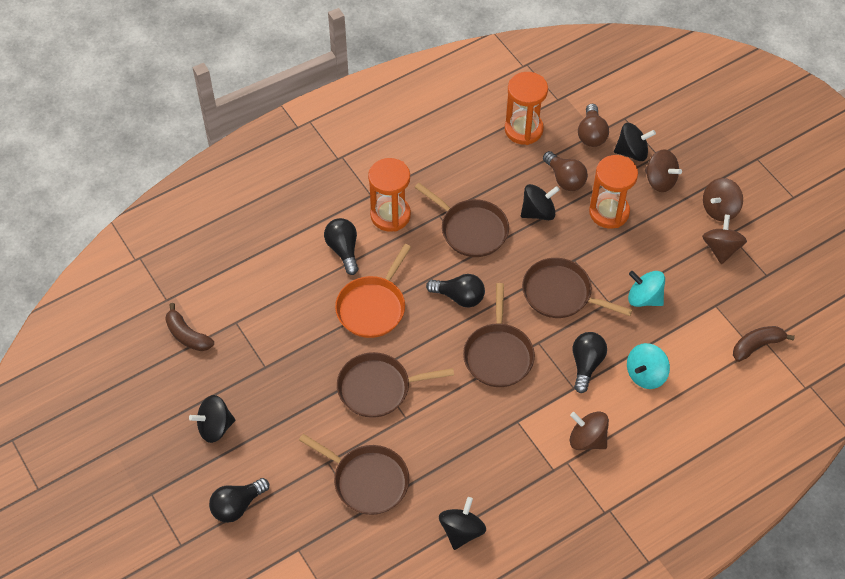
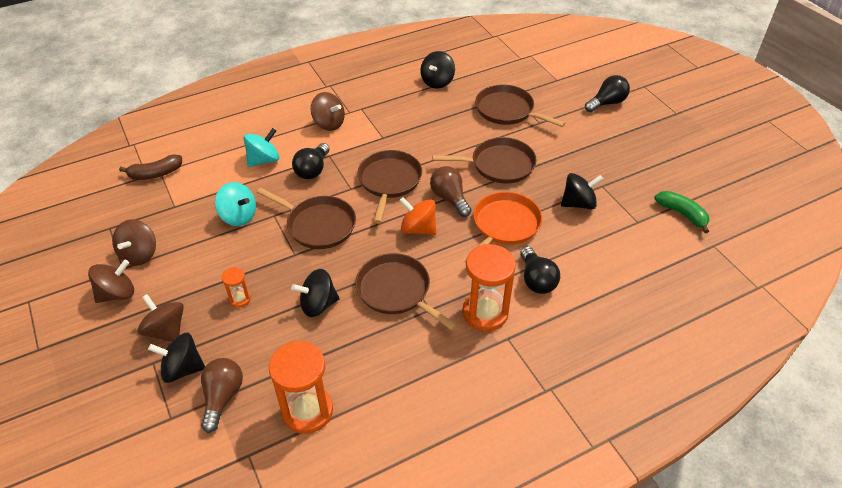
camera: 175 degrees left, 10 degrees down
brown banana [165,303,214,351] -> green banana [654,191,709,233]
black spinning top [189,395,235,443] -> black spinning top moved to [561,173,603,209]
black light bulb [426,274,485,307] -> orange spinning top [399,197,436,235]
brown light bulb [543,151,588,191] -> brown light bulb moved to [430,166,471,217]
orange hourglass [589,155,638,228] -> orange hourglass [222,267,251,308], size x0.48

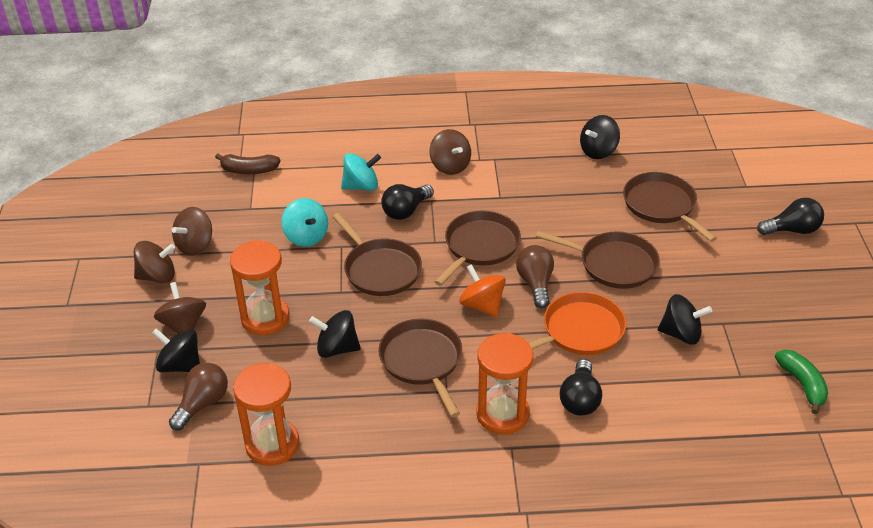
camera: 25 degrees right, 5 degrees down
orange hourglass [222,267,251,308] -> orange hourglass [230,240,290,335], size x2.08

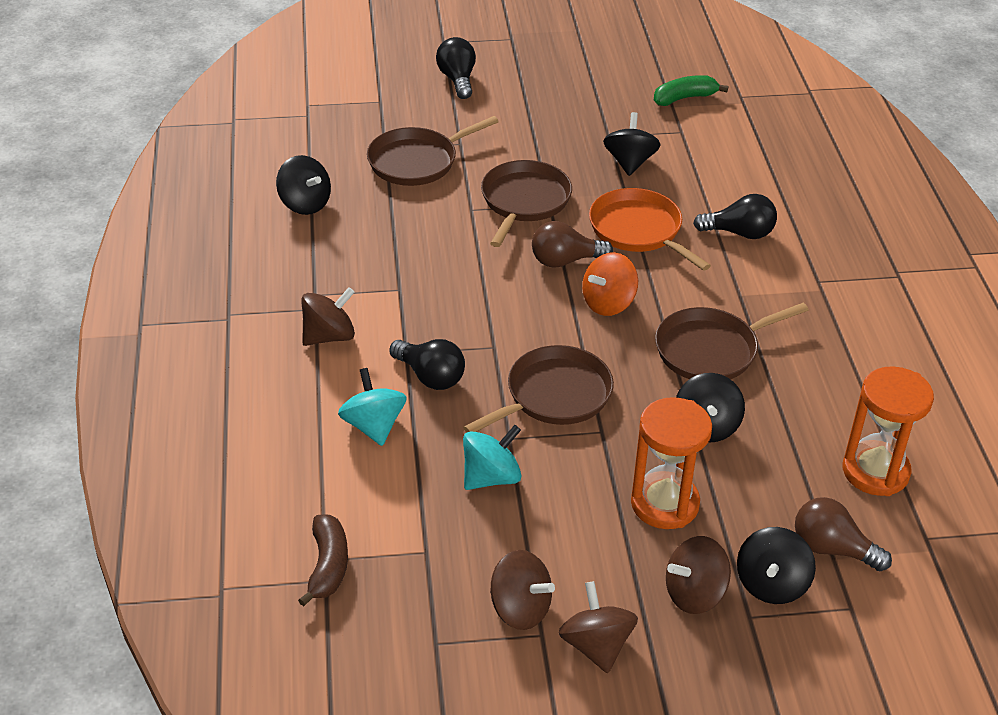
camera: 95 degrees left, 0 degrees up
brown pan [435,211,521,286] -> none
orange hourglass [476,333,533,434] -> none

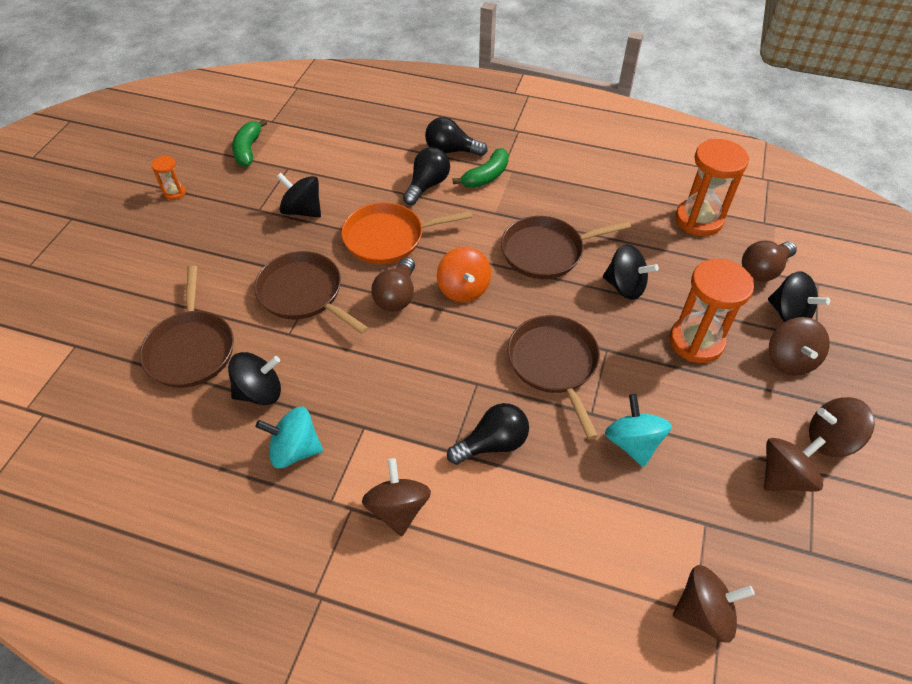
camera: 65 degrees left, 10 degrees up
black spinning top [276,155,331,215] -> black spinning top moved to [228,352,281,405]
brown banana [298,514,348,606] -> brown spinning top [673,565,755,643]
turquoise spinning top [338,368,407,446] -> turquoise spinning top moved to [255,407,323,468]
black light bulb [436,37,476,99] -> black light bulb moved to [425,117,488,156]
brown pan [655,303,809,380] -> brown pan turned 75 degrees clockwise [501,216,631,279]
none -> orange hourglass [151,155,186,200]
none -> green banana [453,148,509,188]

